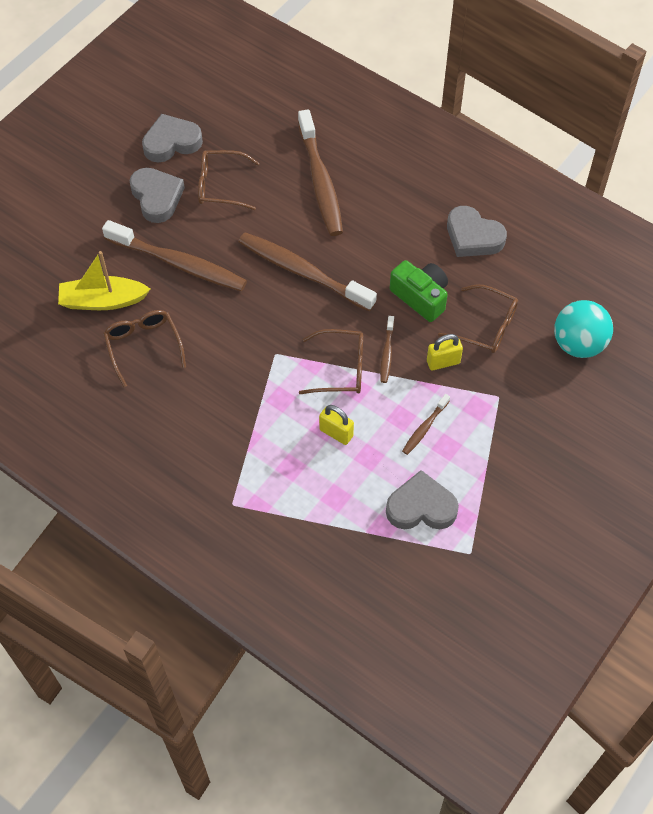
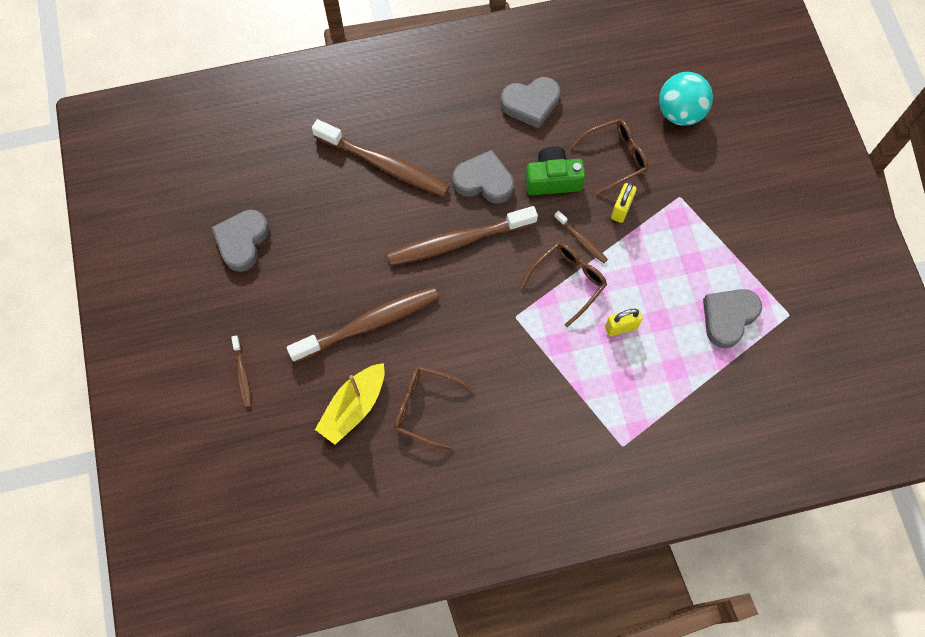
camera: 50 degrees left, 10 degrees up
grey heart [129,168,185,223] -> grey heart moved to [453,150,514,203]
brown glasses [198,150,260,210] -> none
brown toothbrush [402,394,450,455] -> brown toothbrush moved to [231,335,251,407]

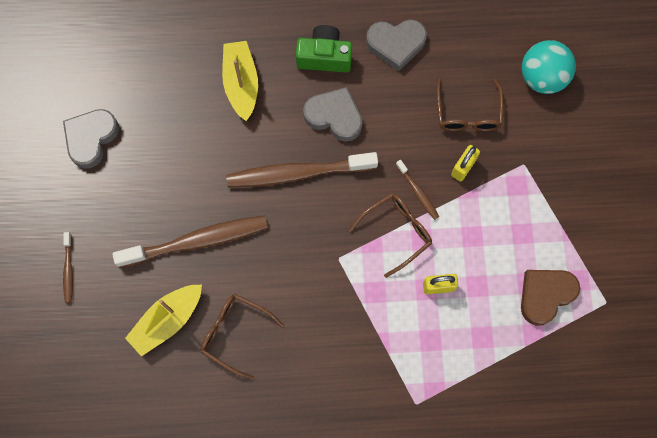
camera: 10 degrees right, 5 degrees up
brown toothbrush [312,119,450,197] -> yellow boat [222,41,258,121]
green camera [525,146,585,195] -> green camera moved to [296,25,352,73]
brown glasses [570,119,648,195] -> brown glasses turned 105 degrees clockwise [437,79,503,131]
grey heart [703,289,762,349] -> brown heart [521,270,580,326]

